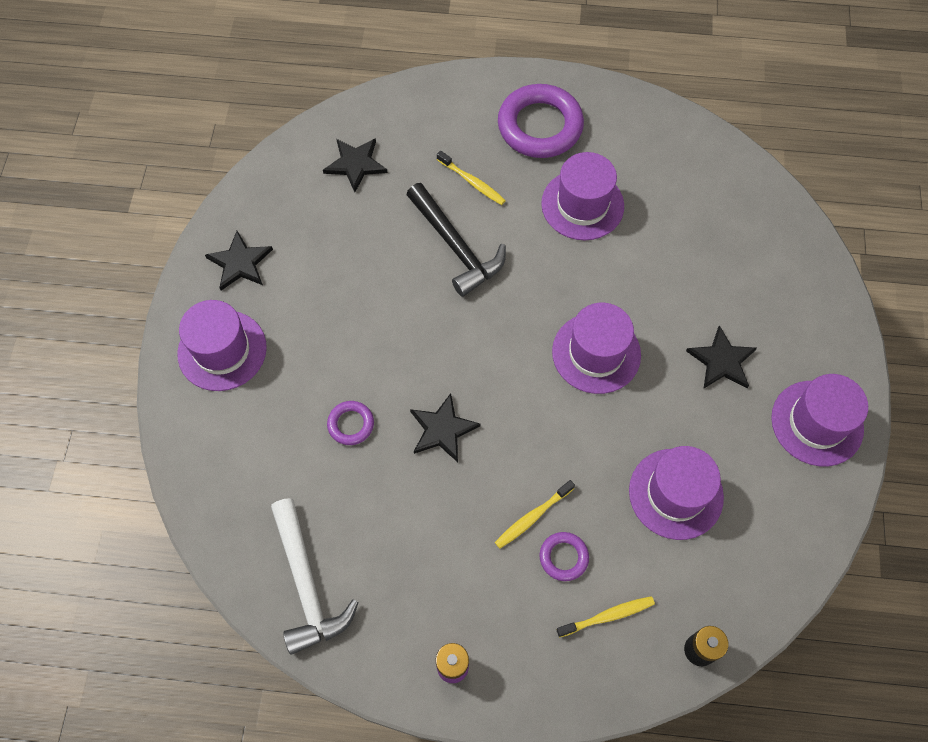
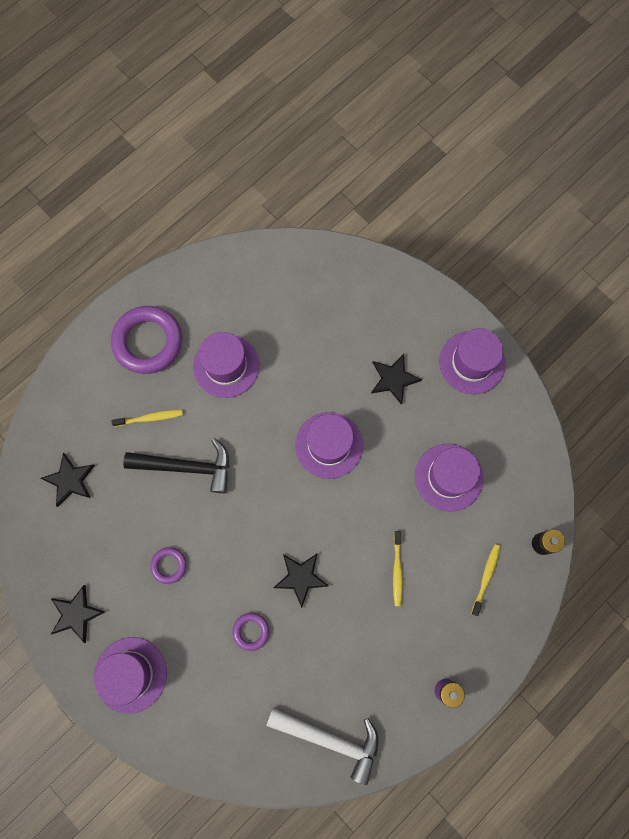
camera: 50 degrees left, 10 degrees up
purple ring [539,532,589,581] -> purple ring moved to [150,547,186,584]

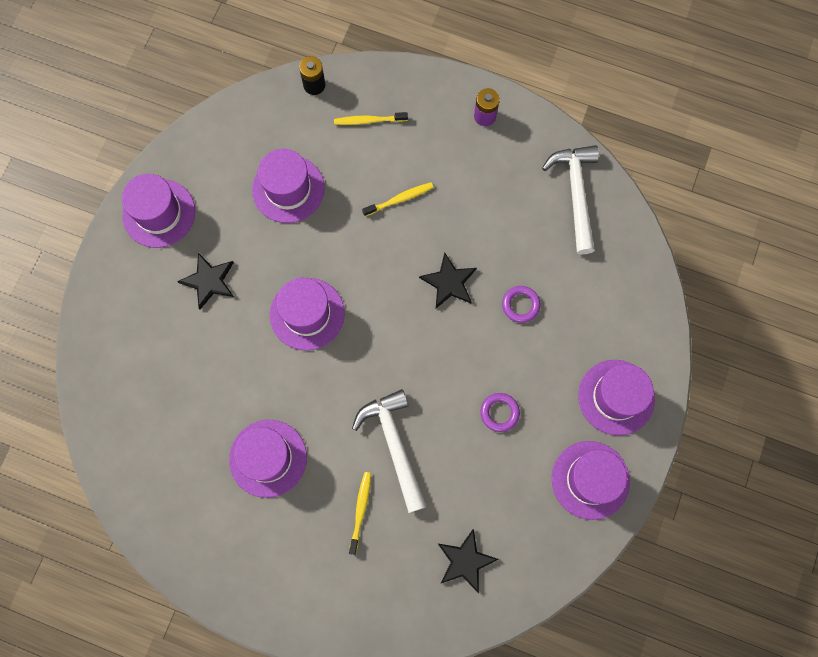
camera: 115 degrees left, 0 degrees up
black star [51,585,105,643] -> purple hat [552,441,630,520]
purple ring [111,306,182,374] -> none
yellow toothbrush [111,410,183,427] -> yellow toothbrush turned 45 degrees clockwise [349,472,371,555]
black hammer [123,438,229,494] -> white hammer [352,389,427,513]

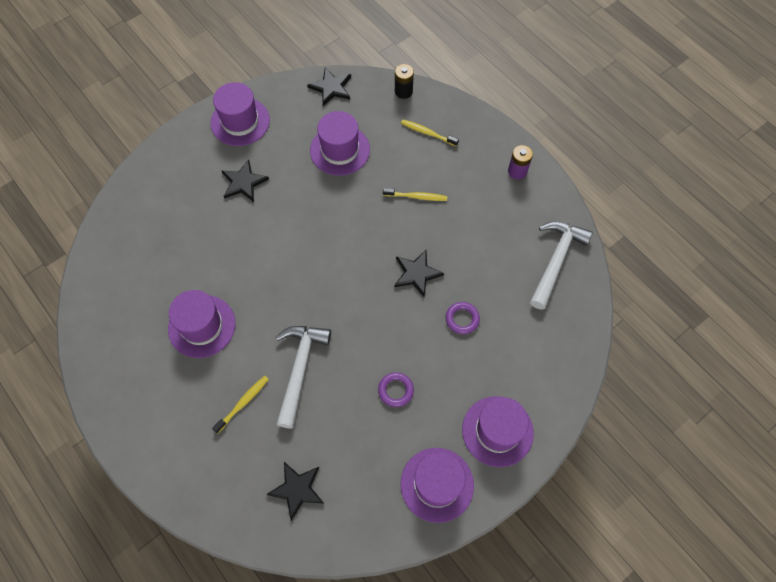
camera: 30 degrees right, 10 degrees down
purple hat [270,278,345,351] -> none
none -> black star [307,67,351,106]

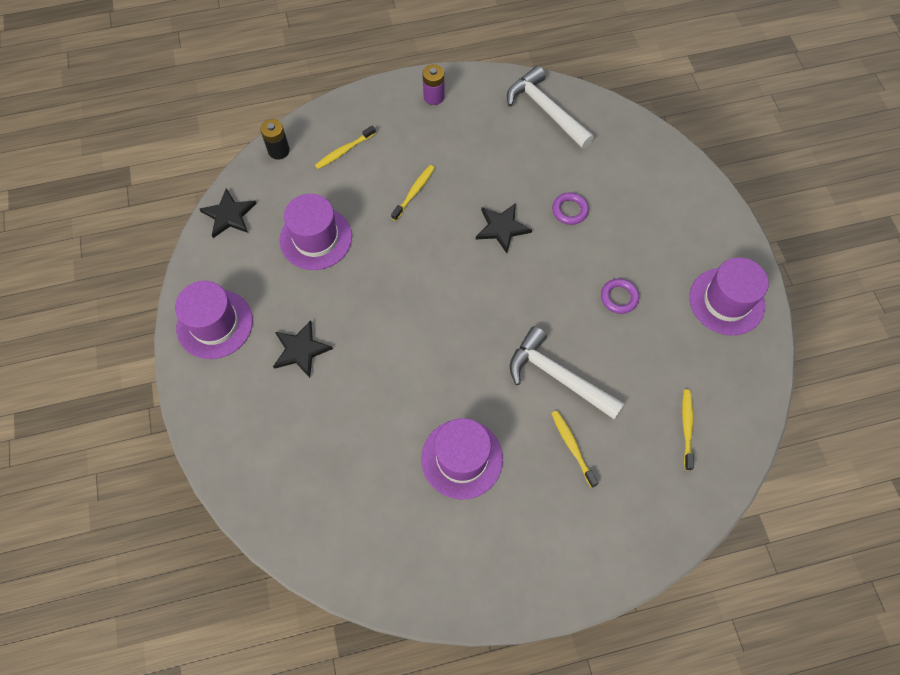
camera: 65 degrees left, 0 degrees up
black star [267,462,324,521] -> yellow toothbrush [682,390,694,471]
purple hat [462,396,534,467] -> none

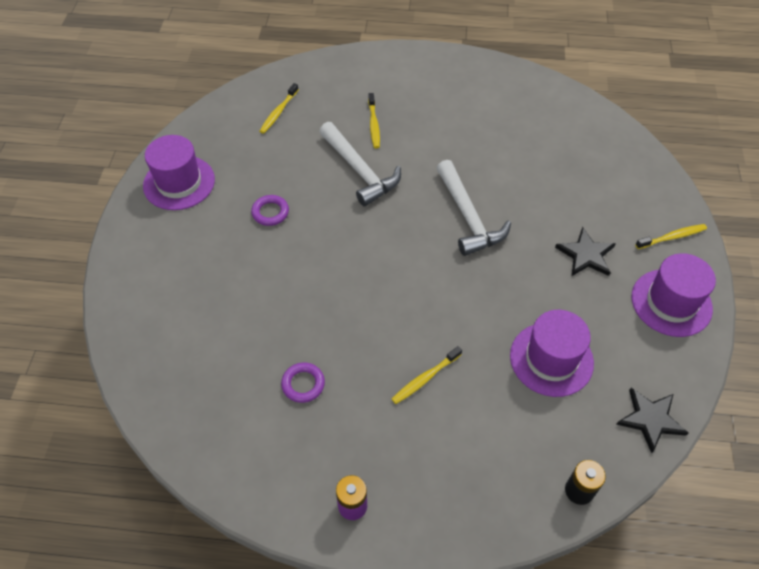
camera: 160 degrees left, 10 degrees down
yellow toothbrush [315,125,376,169] -> yellow toothbrush moved to [635,224,707,249]
purple hat [421,418,503,500] -> none
black star [476,203,532,253] -> none
white hammer [507,66,594,149] -> white hammer moved to [437,160,511,256]
purple ring [552,192,589,225] -> purple ring moved to [281,362,325,403]

